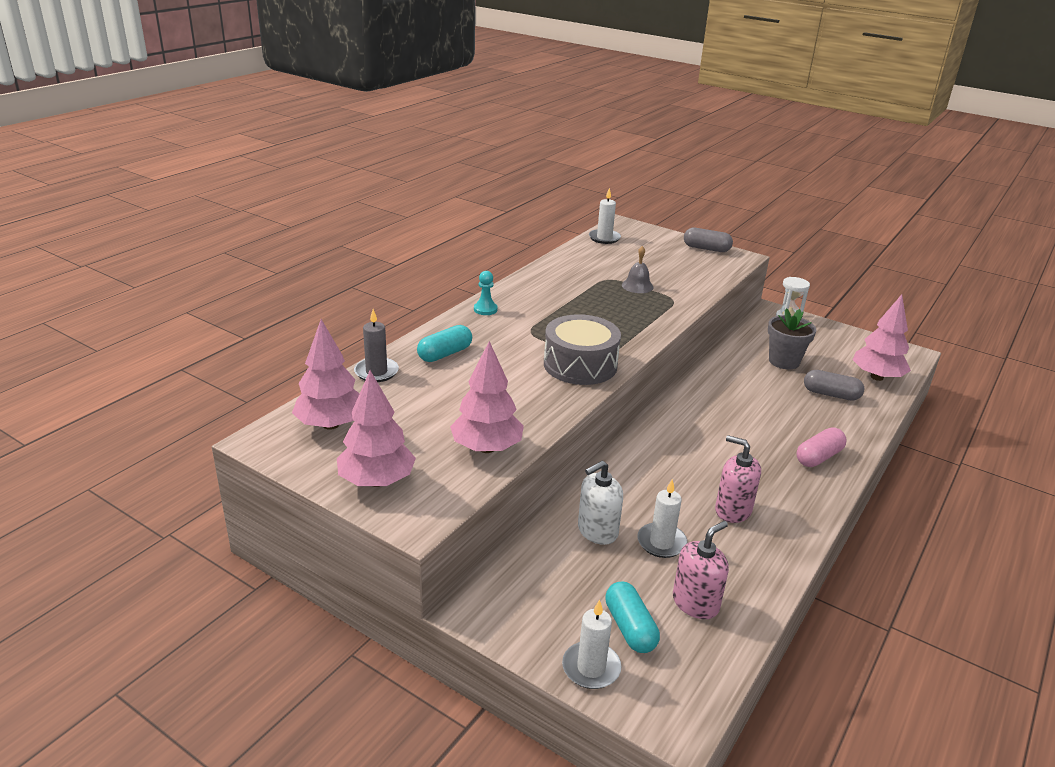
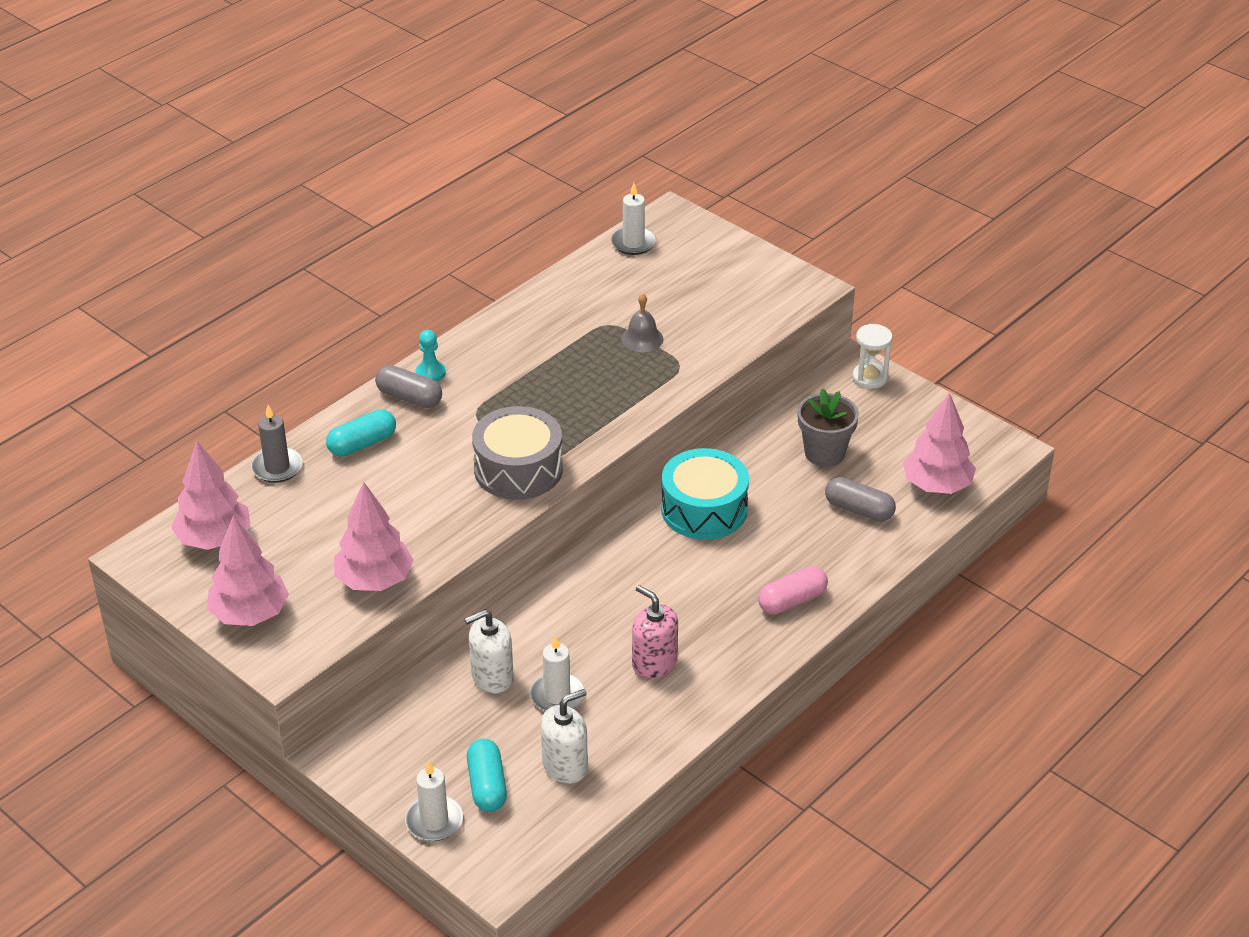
camera: 10 degrees right, 10 degrees up
pink soap dispenser [673,521,729,619] -> white soap dispenser [541,689,588,784]
grey capsule [684,228,733,252] -> grey capsule moved to [375,365,442,408]
none -> turquoise drum [661,448,749,540]

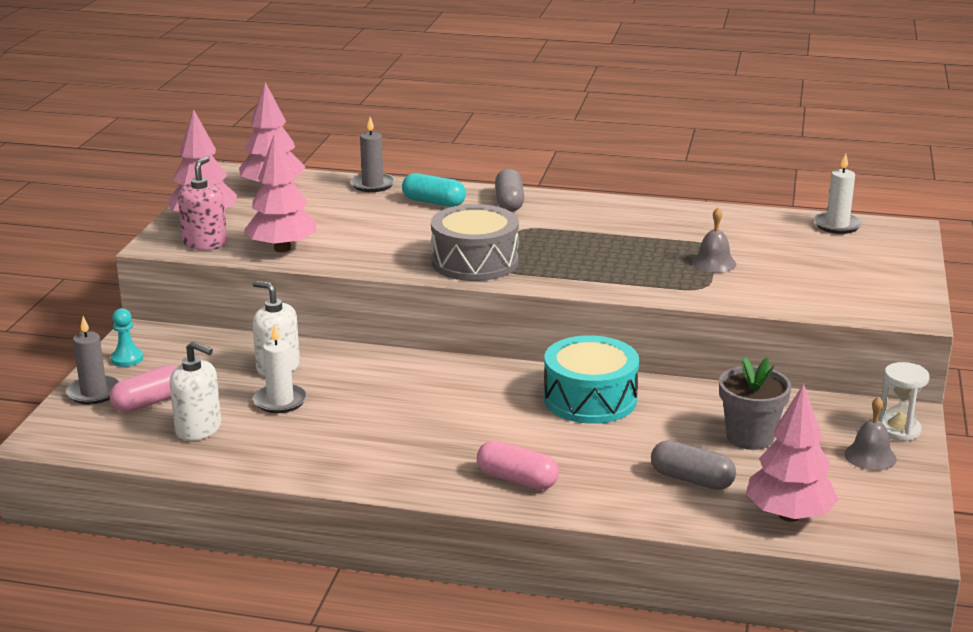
camera: 60 degrees right, 15 degrees down
white candle [405,761,463,841] -> grey candle [66,316,120,404]
turquoise pawn [415,330,446,382] -> turquoise pawn moved to [111,308,143,367]
turquoise capsule [467,739,507,812] -> pink capsule [110,365,177,413]
pink soap dispenser [632,585,678,679] -> pink soap dispenser moved to [178,156,227,250]
grey capsule [825,477,896,522] -> grey capsule turned 60 degrees counterclockwise [651,440,736,490]
none -> grey bell [844,397,897,471]

